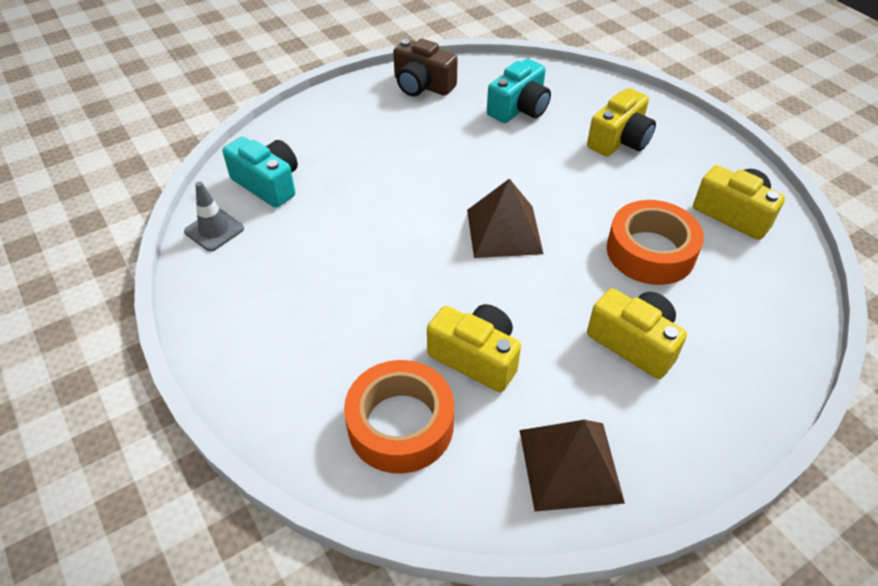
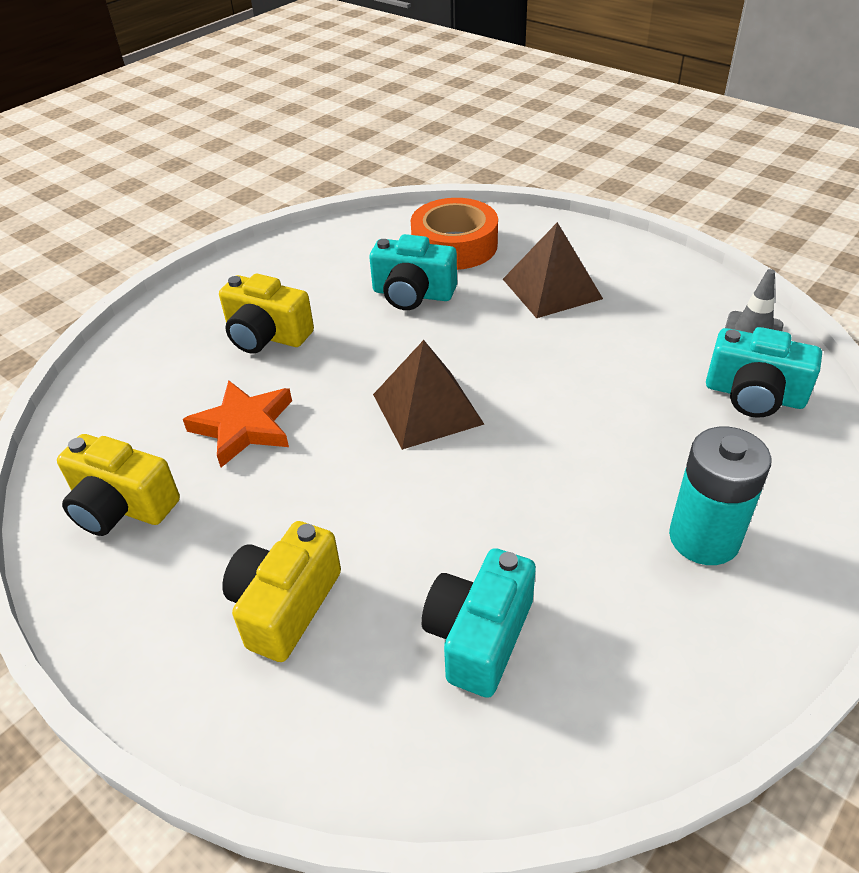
camera: 165 degrees right, 5 degrees down
brown camera [393,39,458,96] -> none
yellow camera [427,304,521,392] -> turquoise camera [369,234,457,310]
brown pyramid [519,420,625,512] -> brown pyramid moved to [503,222,603,318]
orange tape [607,200,704,285] -> orange star [183,380,292,467]
none -> turquoise battery [669,427,771,565]

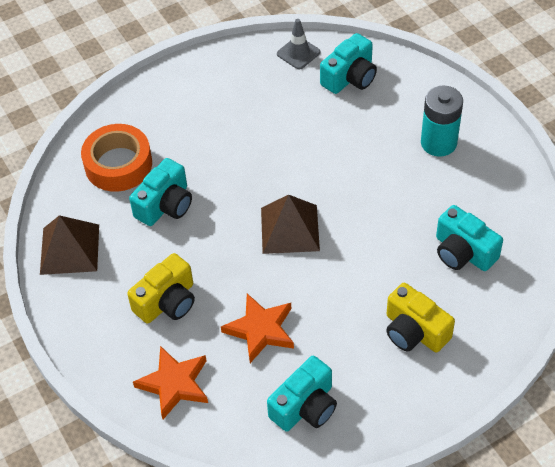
camera: 70 degrees left, 10 degrees up
yellow camera [57,434,180,536] -> turquoise camera [267,356,337,432]
brown pyramid [503,222,603,318] -> brown pyramid moved to [40,215,99,275]
none -> orange star [133,346,208,419]

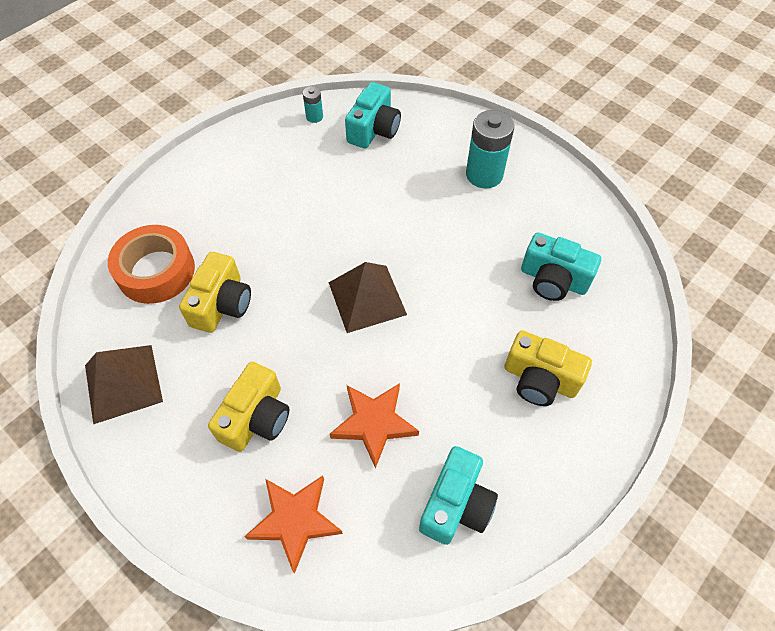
camera: 20 degrees left, 5 degrees up
turquoise camera [129,158,192,226] -> yellow camera [179,252,251,333]
grey traffic cone [277,19,320,70] -> turquoise battery [303,86,323,123]

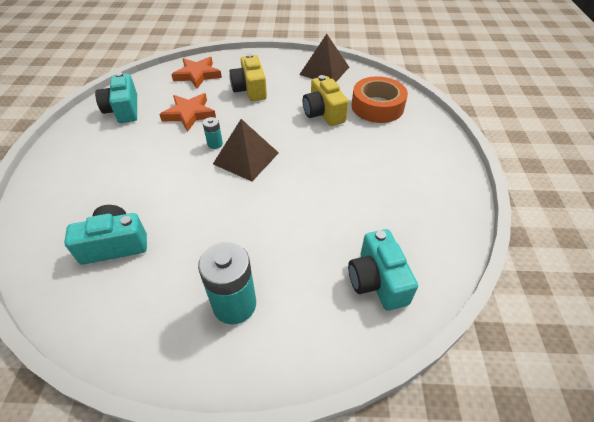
camera: 140 degrees right, 10 degrees down
turquoise battery [303,86,323,123] -> turquoise battery moved to [203,117,223,149]
yellow camera [505,330,592,406] -> none

